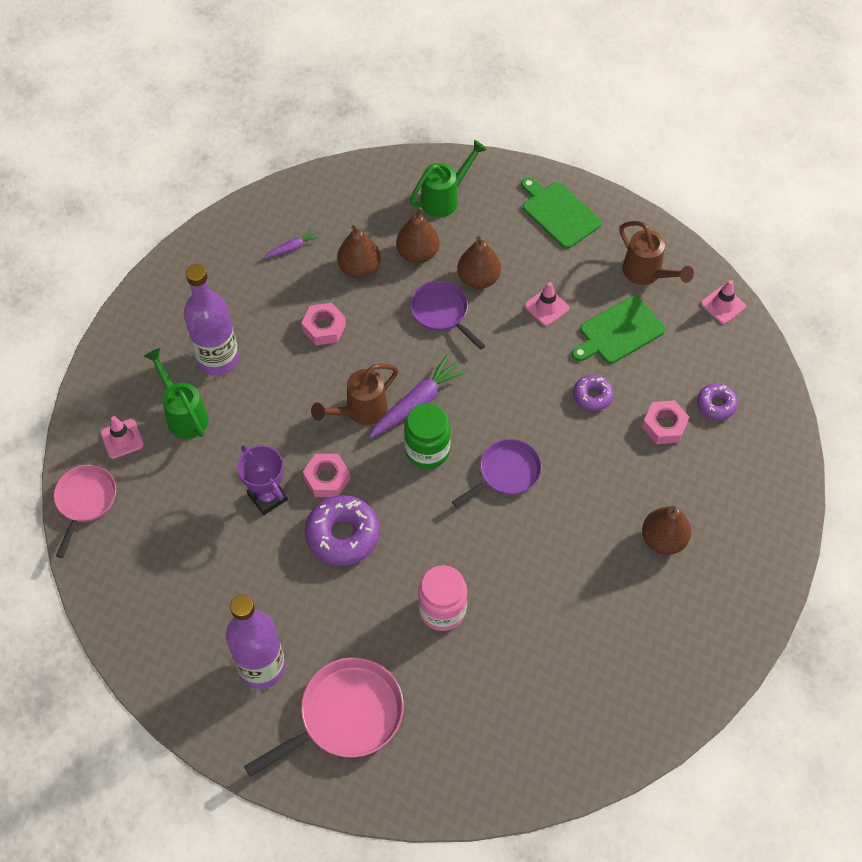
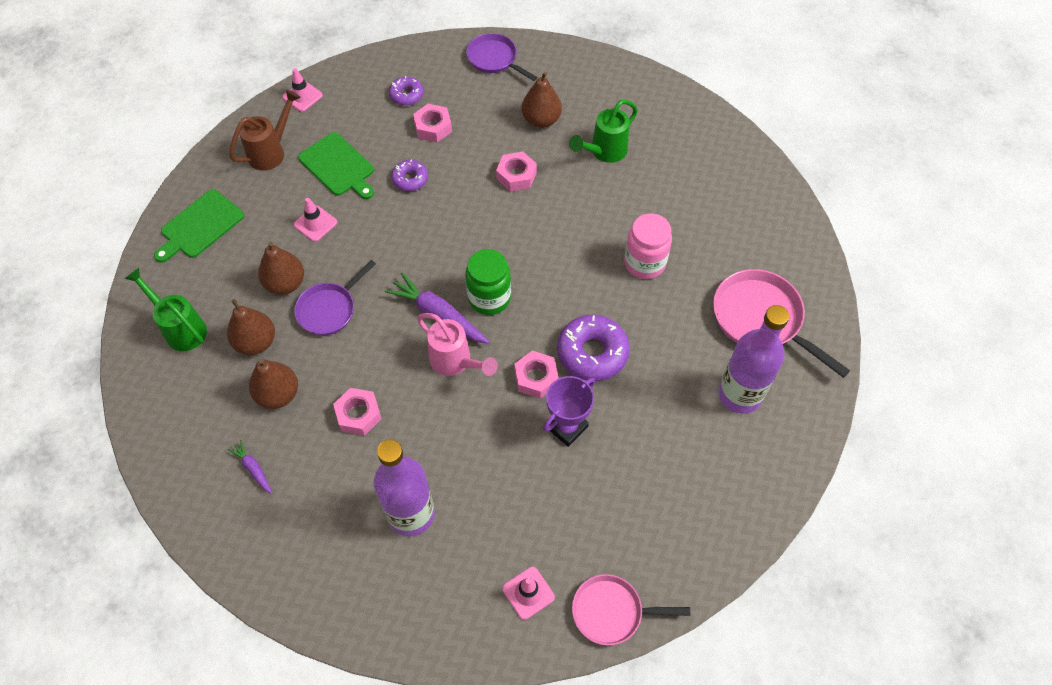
camera: 100 degrees left, 0 degrees up
green watering can [144,348,209,439] -> green watering can moved to [569,99,638,163]
brown watering can [311,364,398,425] -> pink watering can [417,313,498,376]
purple pan [452,439,542,507] -> purple pan moved to [466,33,537,81]
none -> pink nut [496,152,537,191]

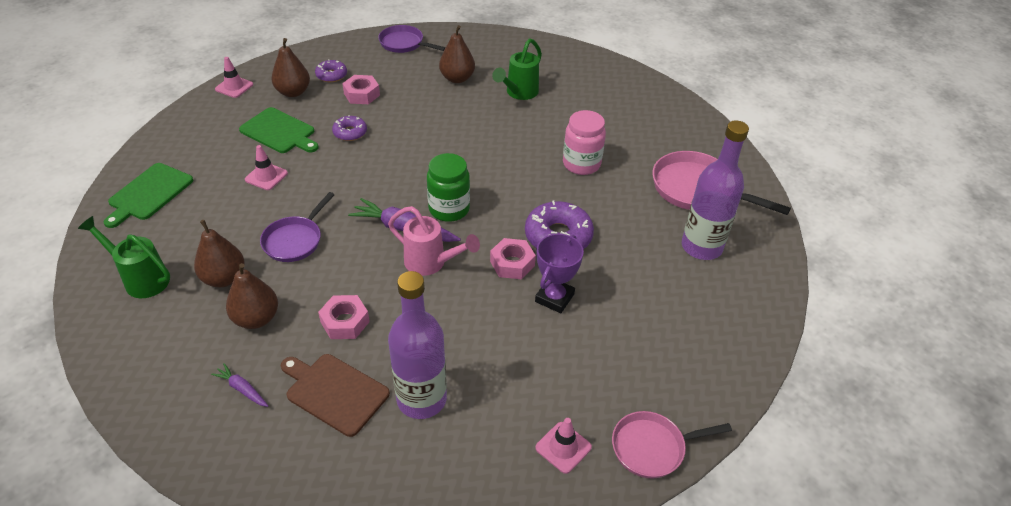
camera: 15 degrees left, 15 degrees down
brown watering can [229,89,301,171] -> none
brown pear [258,242,304,295] -> brown pear moved to [272,38,310,97]
pink nut [496,152,537,191] -> none
none -> brown cutting board [281,354,390,437]

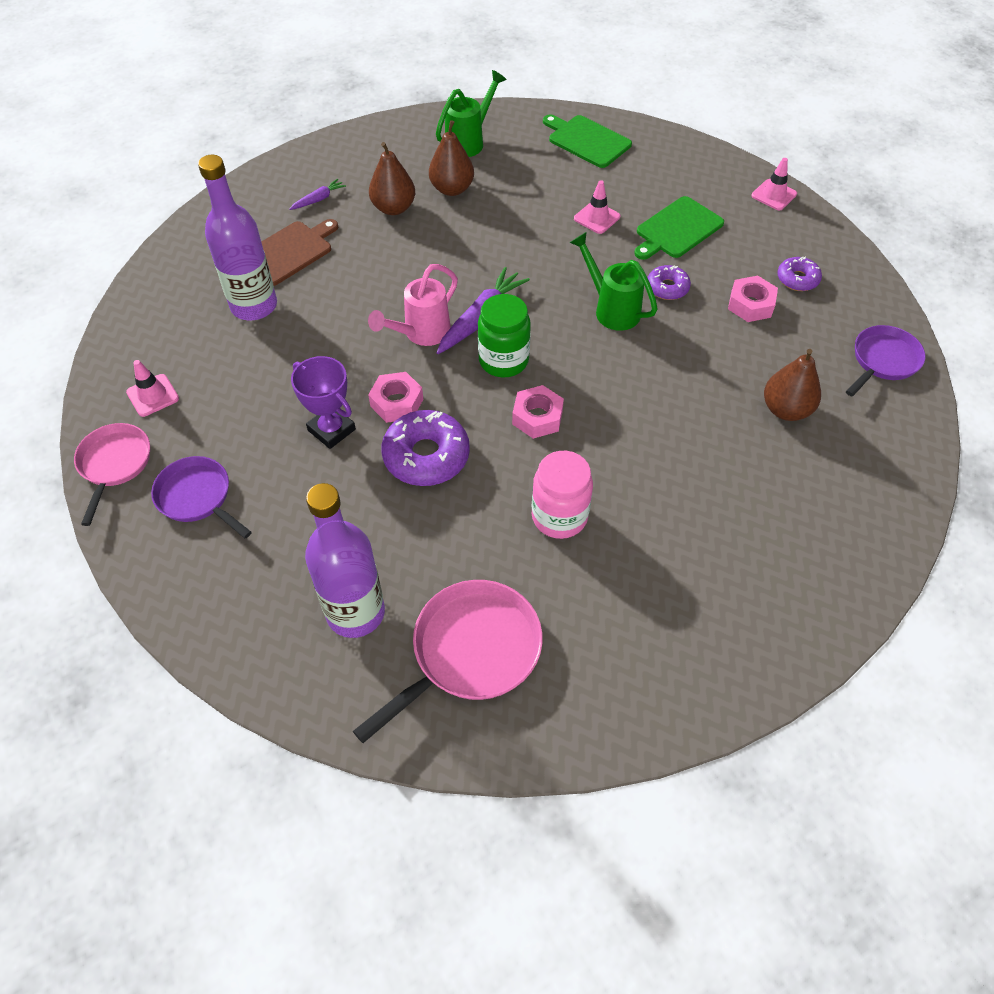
camera: 105 degrees right, 10 degrees up
purple pan [260,192,335,262] -> purple pan moved to [151,456,252,539]
brown pear [272,38,310,97] -> none
pink nut [318,295,370,339] -> pink nut moved to [512,385,564,439]
green watering can [492,38,542,100] -> green watering can moved to [570,232,658,331]

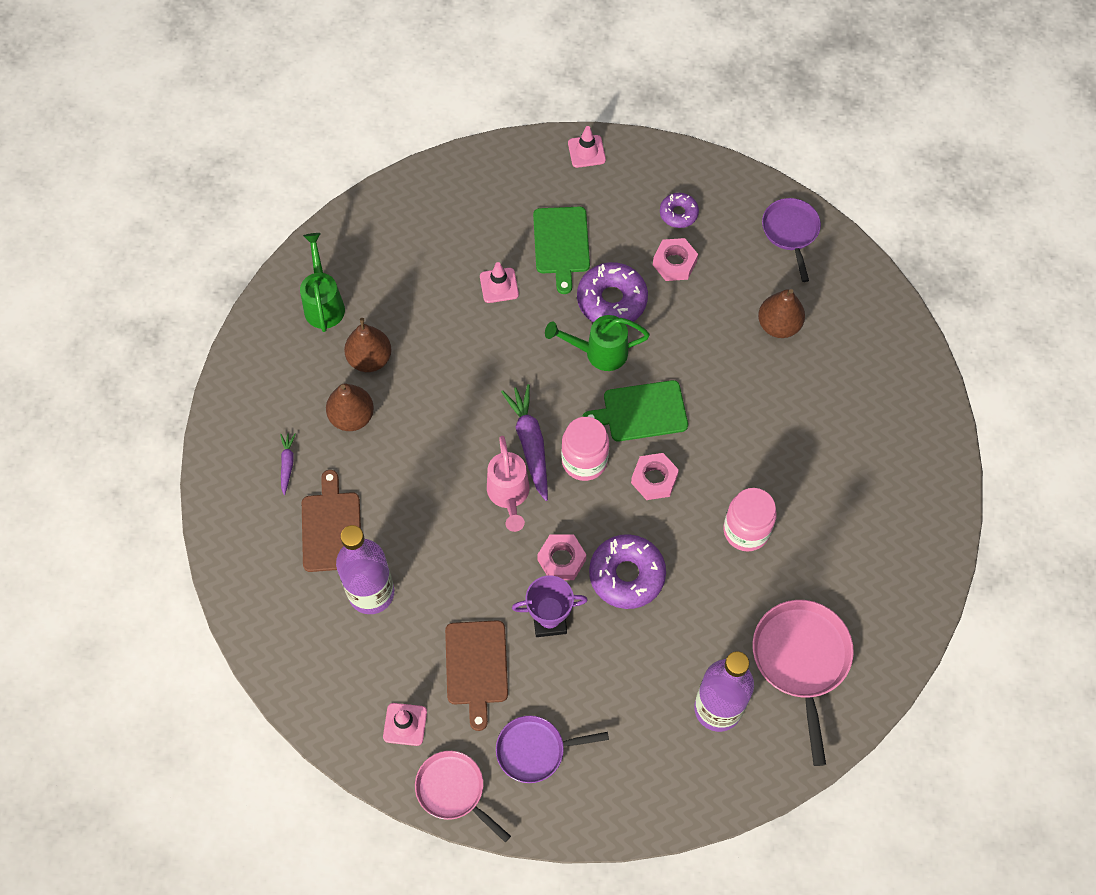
camera: 50 degrees left, 10 degrees up
green jar [478,294,531,377] -> pink jar [561,417,609,481]
green cutting board [543,114,632,168] -> green cutting board moved to [582,380,688,441]
purple donut [648,265,691,300] -> purple donut [577,262,648,325], size x1.76
none -> brown cutting board [445,620,508,731]

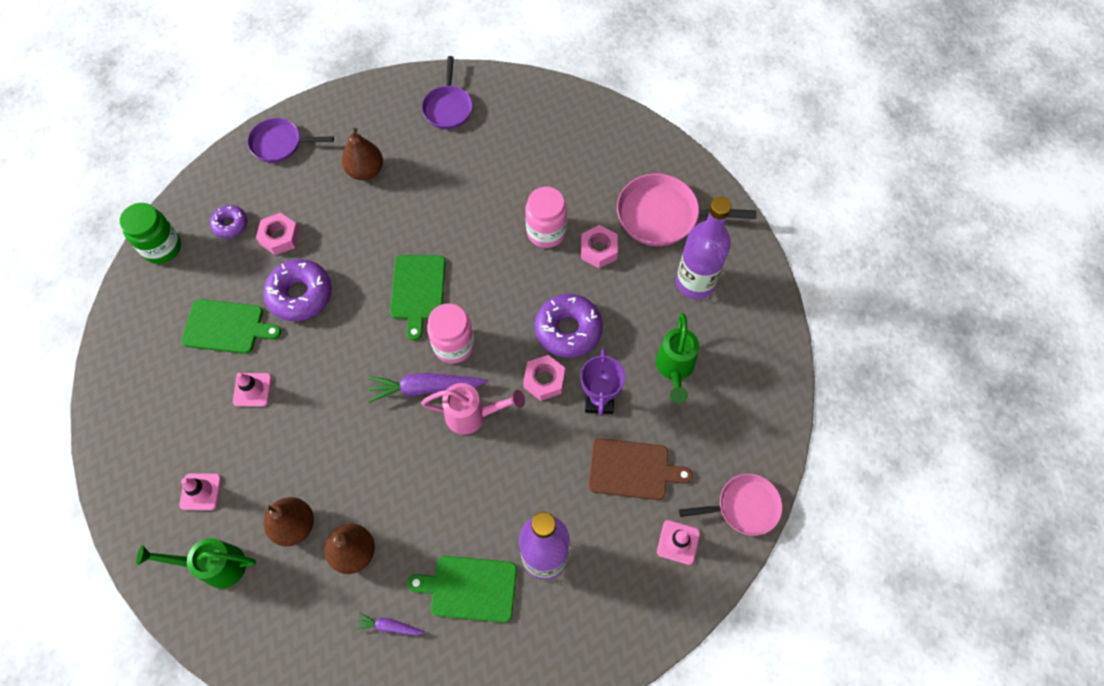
camera: 80 degrees left, 0 degrees up
brown cutting board [302,470,361,572] -> green cutting board [407,556,517,623]
pink pan [415,751,511,842] -> pink pan turned 150 degrees counterclockwise [679,474,782,536]
purple pan [496,716,609,783] -> purple pan moved to [422,56,473,129]
green watering can [545,315,650,371] -> green watering can moved to [656,313,699,403]
pink traffic cone [568,126,606,168] -> pink traffic cone moved to [179,473,221,510]
pink nut [631,453,679,500] -> pink nut moved to [581,225,618,268]
none -> green jar [119,203,181,264]

